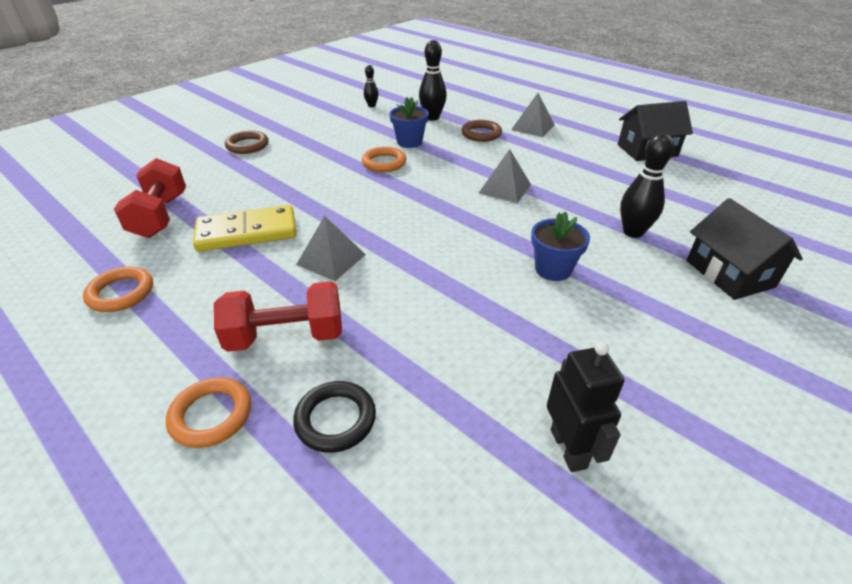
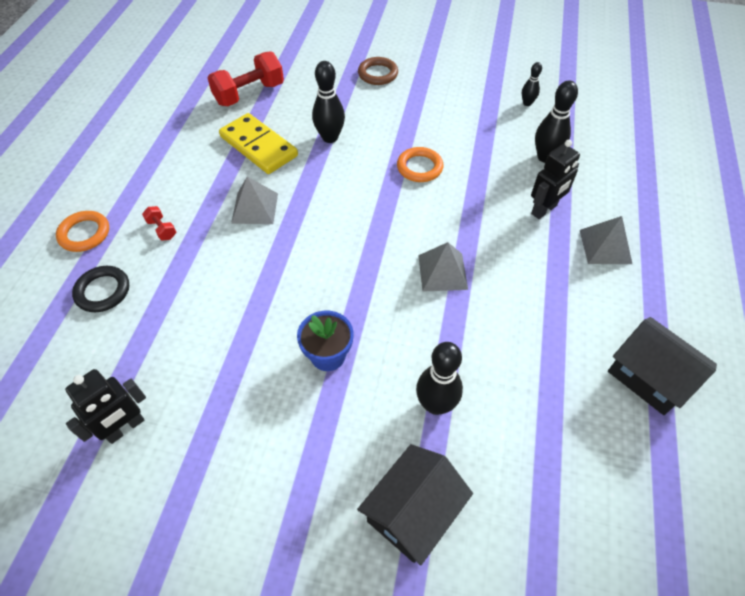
camera: 60 degrees right, 15 degrees up
orange ring [83,267,153,312] -> none
red dumbbell [214,281,342,352] -> red dumbbell [142,206,176,241], size x0.45
blue flower pot [389,97,429,148] -> none
brown ring [461,120,502,142] -> black robot [531,140,580,219]
none -> black bowling pin [312,61,345,143]

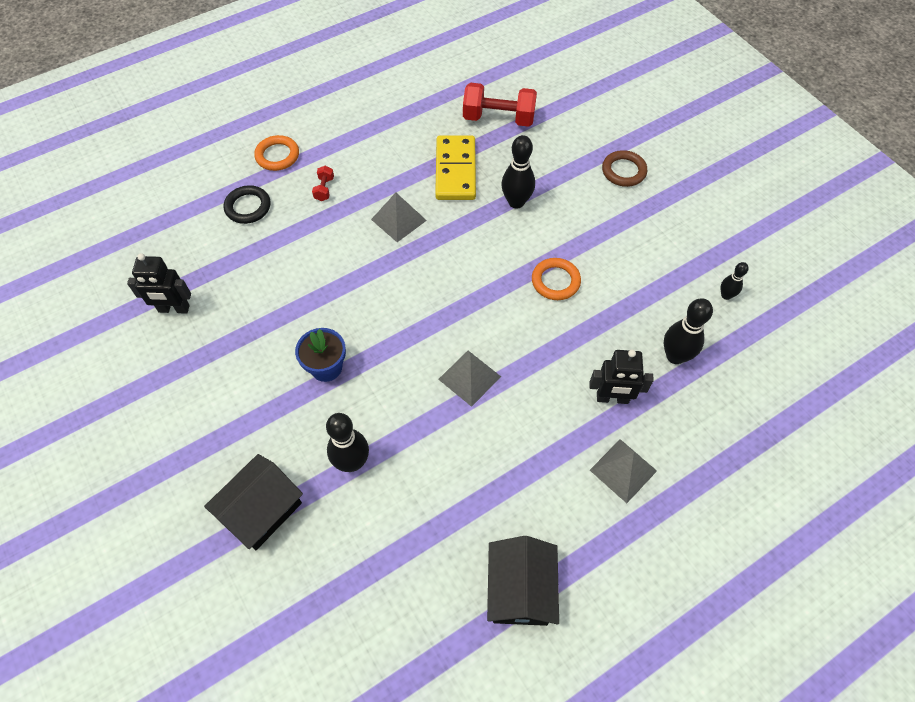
camera: 45 degrees right, 5 degrees up
black house [357,444,473,565] -> black house turned 45 degrees counterclockwise [204,454,303,550]

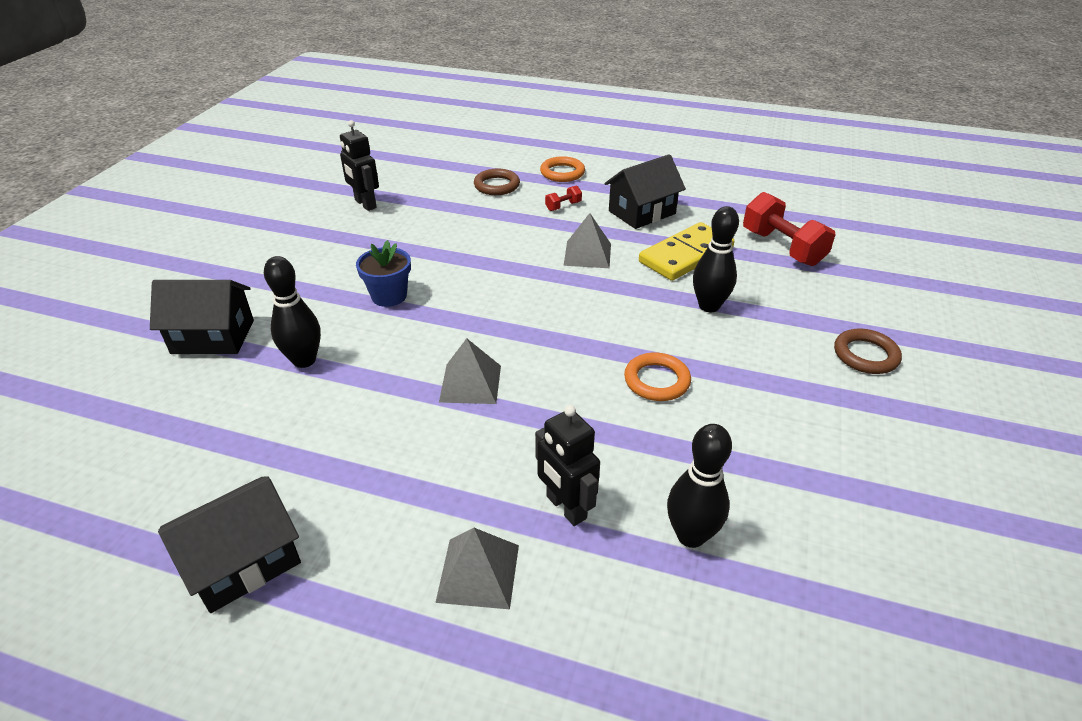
camera: 50 degrees right, 20 degrees down
black ring [224,185,270,224] -> brown ring [474,169,520,195]
black bowling pin [721,262,749,300] -> none
none -> black house [604,154,686,229]

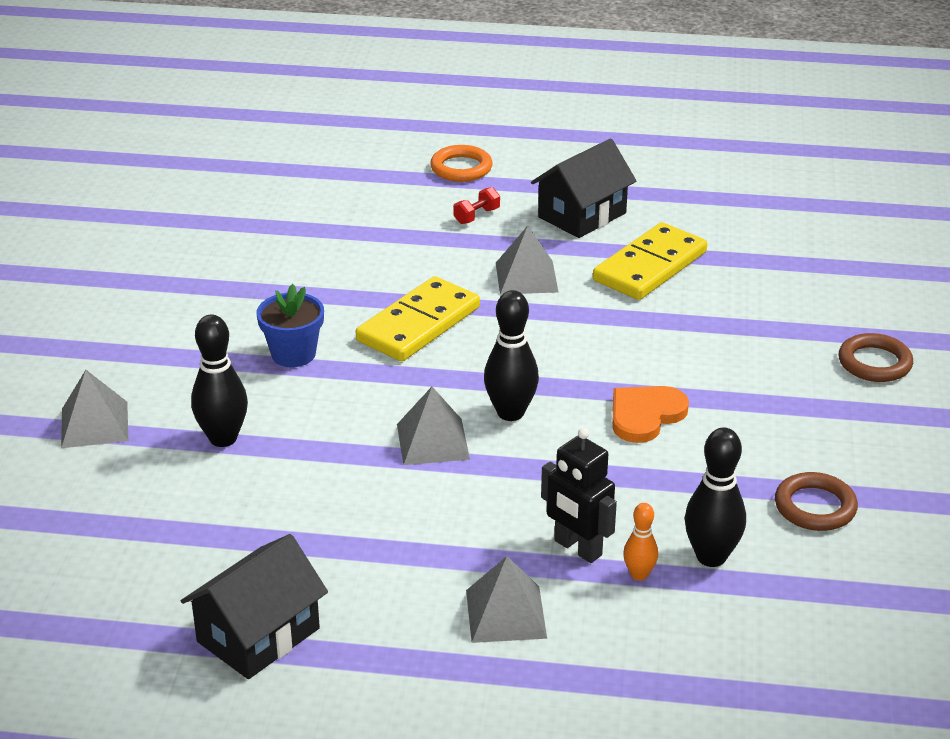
camera: 10 degrees left, 5 degrees down
black house [150,280,254,354] -> grey pyramid [61,370,128,448]
black robot [340,120,379,211] -> none
brown ring [474,169,520,195] -> brown ring moved to [775,472,858,531]
orange ring [624,352,691,401] -> orange heart [612,386,689,443]
black bowling pin [693,206,739,312] -> black bowling pin moved to [484,290,539,421]
red dumbbell [743,192,835,266] -> none
none -> yellow domino [356,276,480,361]
none -> orange bowling pin [623,503,658,581]

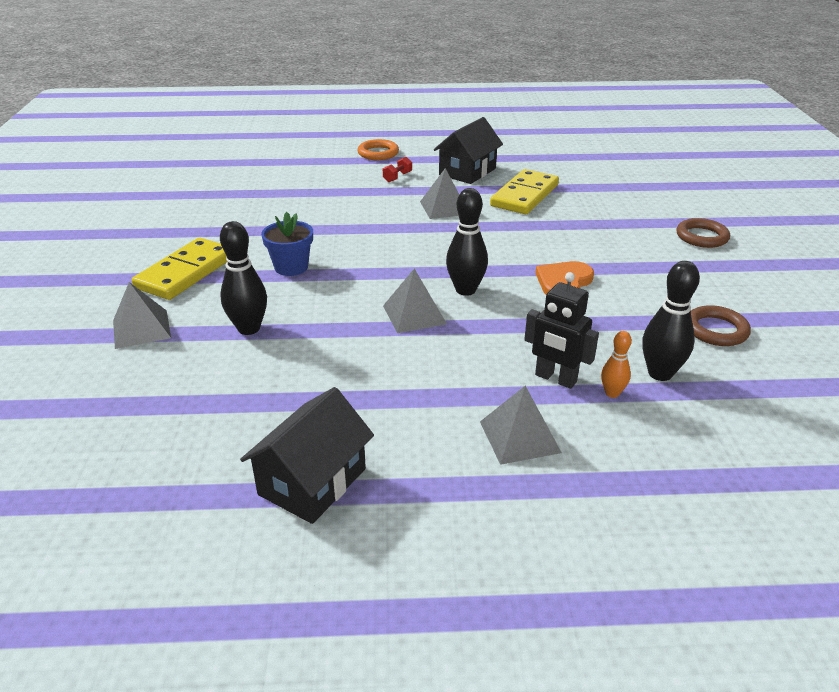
camera: 10 degrees left, 0 degrees up
yellow domino [356,276,480,361] -> yellow domino moved to [132,238,227,300]

